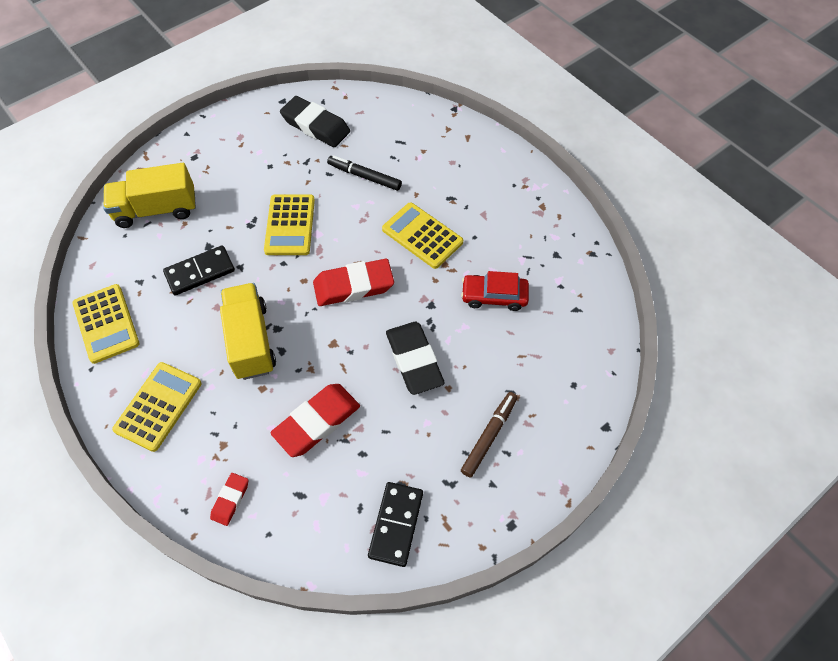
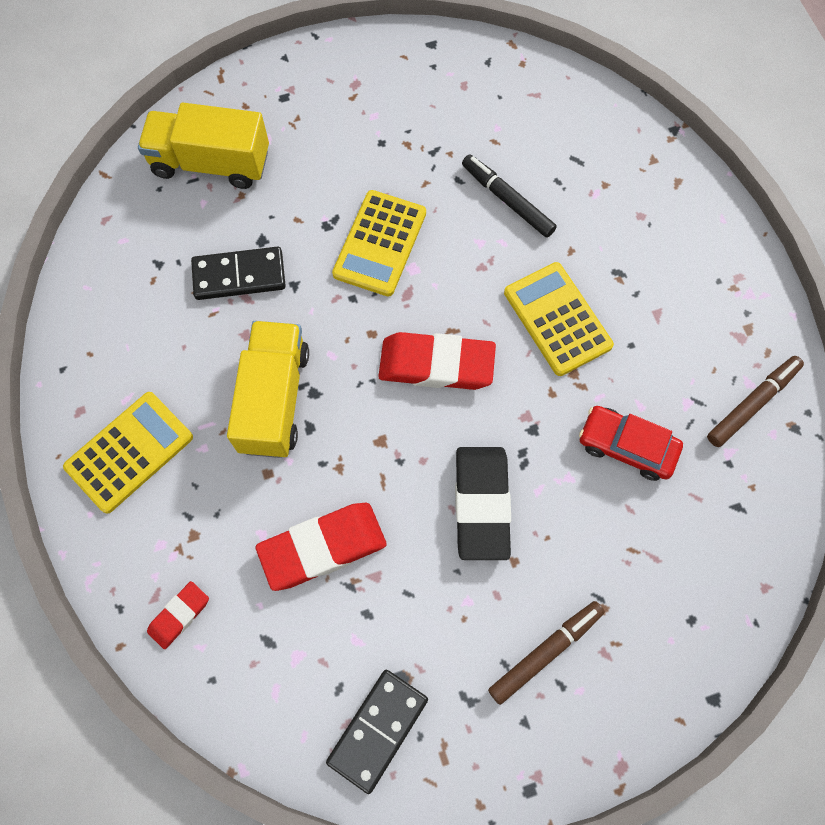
camera: 20 degrees right, 10 degrees up
yellow calculator [72,284,139,364] -> none
black eraser [280,96,350,147] -> none
none -> brown marker [707,356,804,447]

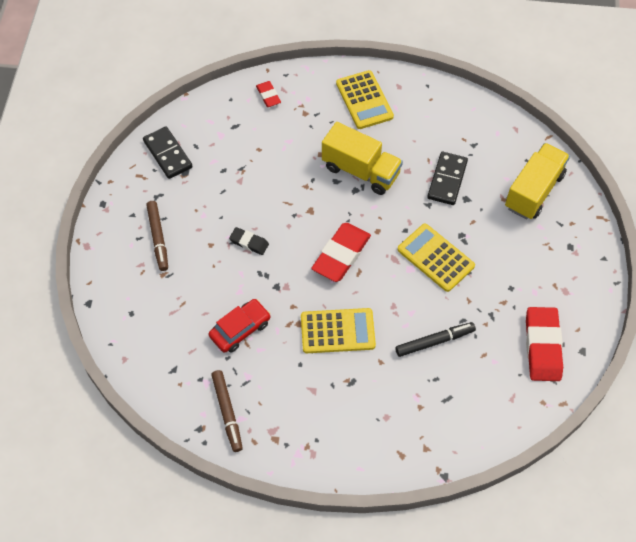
camera: 115 degrees right, 10 degrees down
red eraser [256,502,387,591] -> red eraser moved to [526,307,563,381]
black eraser [455,447,511,560] -> black eraser [229,227,269,255], size x0.53

